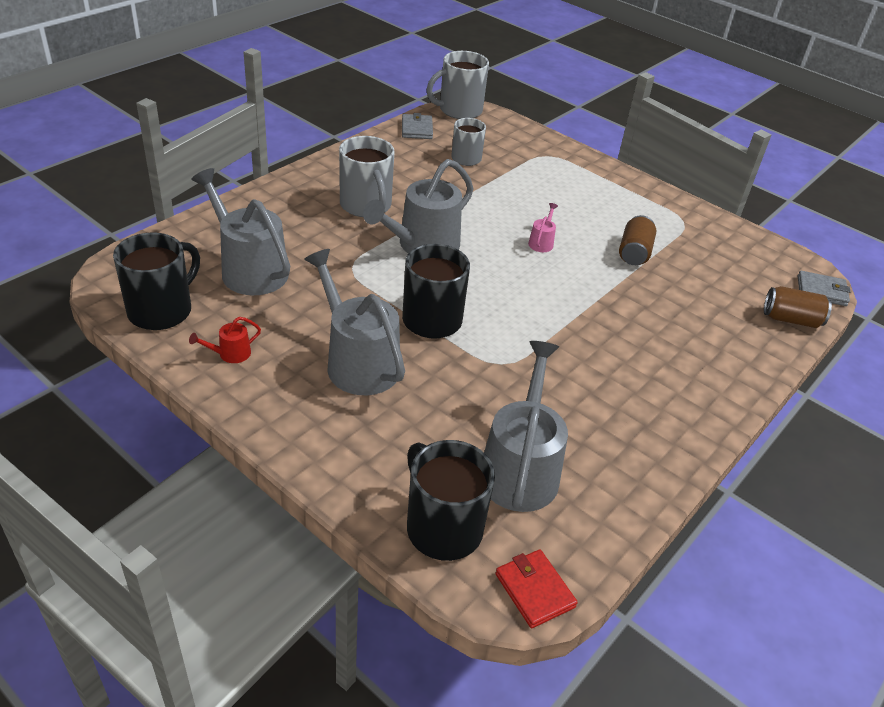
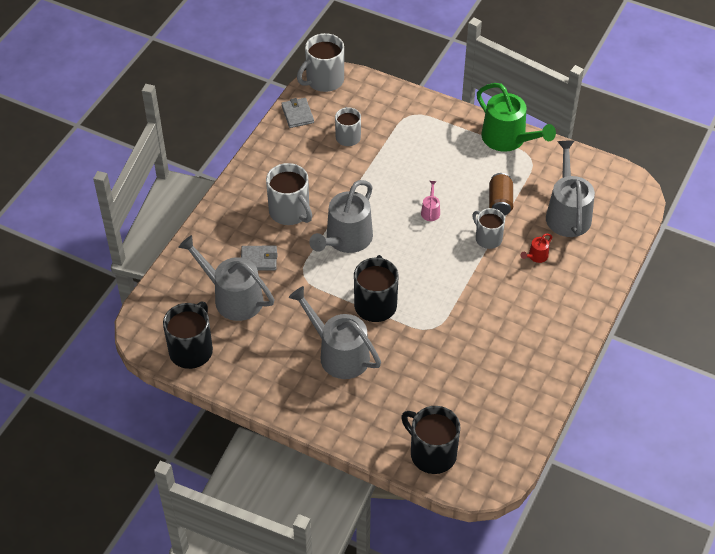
camera: 10 degrees left, 10 degrees up
red watering can [189,317,261,363] -> red watering can moved to [521,233,552,263]
grey watering can [484,341,568,512] -> grey watering can moved to [546,140,595,237]
red wallet [495,549,578,628] -> none
brown can [764,286,832,328] -> none
grey wallet [798,271,851,306] -> grey wallet moved to [241,246,277,271]
none -> grey mug [472,208,505,249]
none -> green watering can [477,83,556,152]

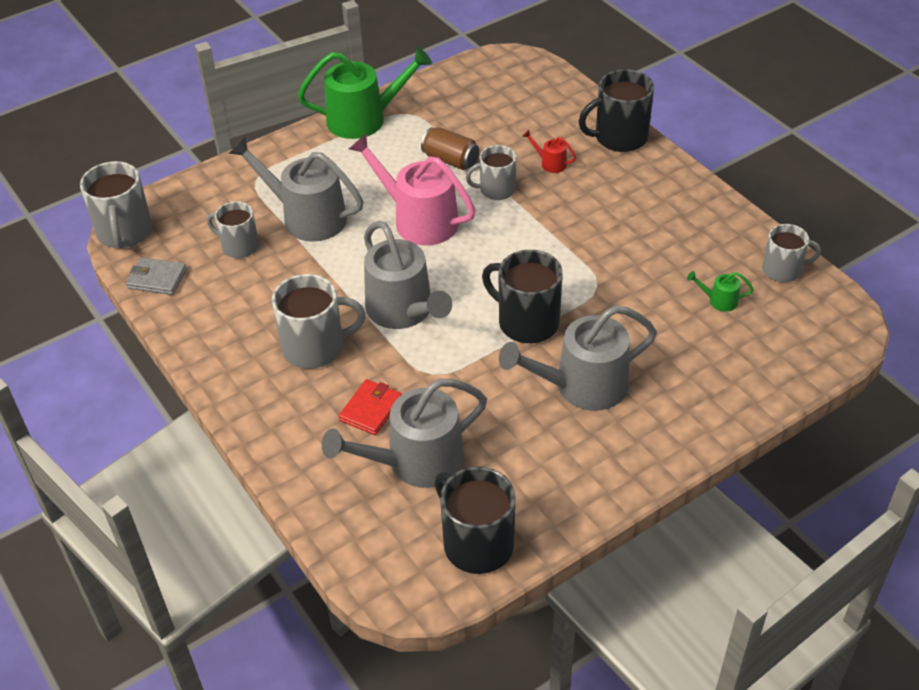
camera: 60 degrees left, 5 degrees down
grey wallet [241,246,277,271] -> red wallet [339,379,402,435]
black mug [401,406,461,474] -> black mug moved to [578,69,654,152]
pink watering can [421,181,440,221] -> pink watering can [349,134,476,245], size x2.37
red watering can [521,233,552,263] -> red watering can turned 135 degrees clockwise [523,130,576,173]
grey watering can [546,140,595,237] -> grey watering can moved to [229,137,363,242]
none -> green watering can [687,271,754,312]
none -> grey mug [762,224,821,283]

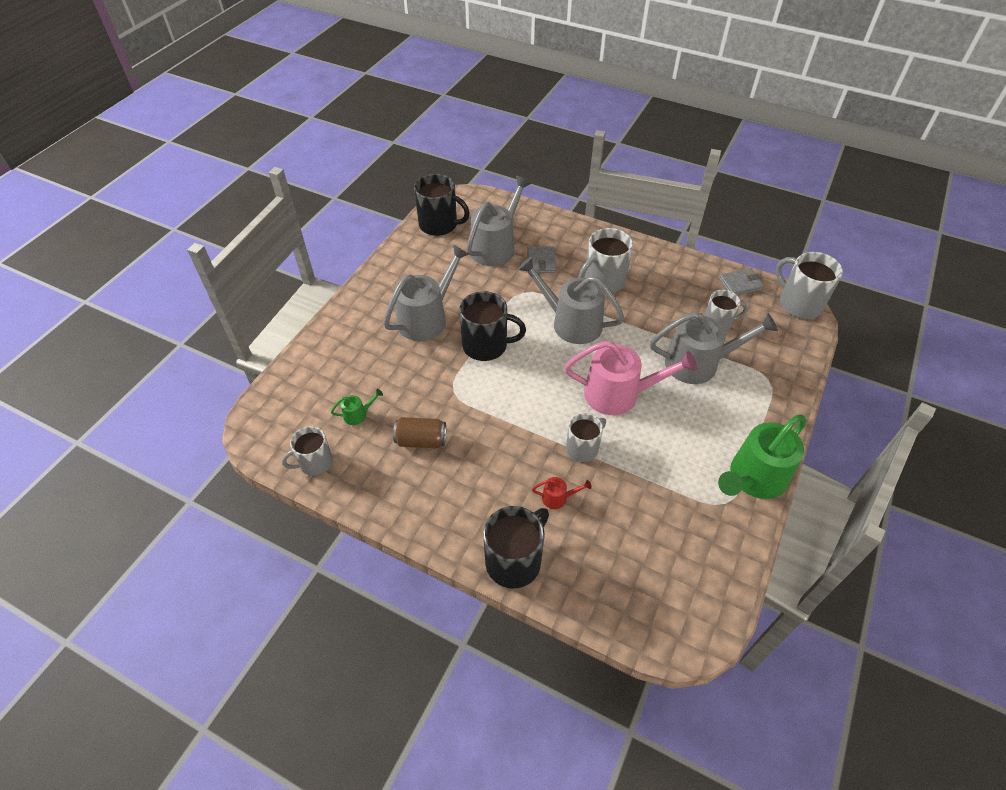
camera: 150 degrees right, 5 degrees up
red wallet [339,379,402,435] -> grey wallet [527,246,556,273]
brown can [421,127,479,170] -> brown can moved to [393,417,446,448]

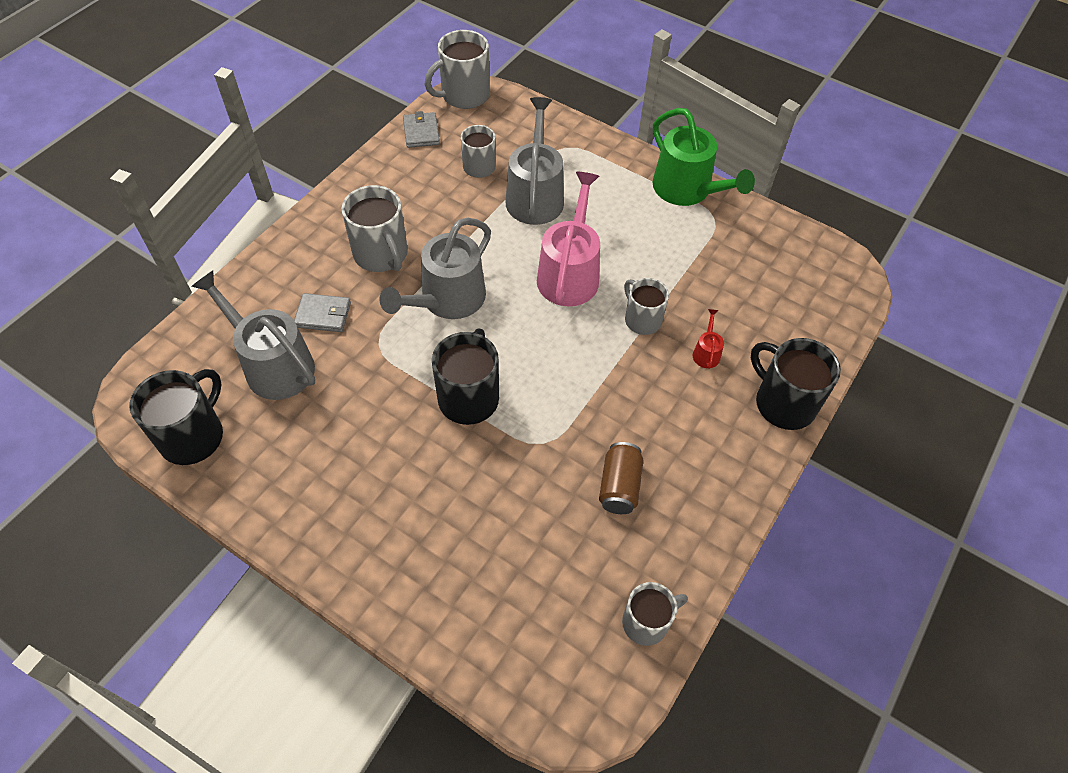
camera: 85 degrees left, 5 degrees up
grey mug [282,426,333,476] -> grey mug turned 90 degrees counterclockwise [622,582,688,646]
green watering can [331,389,383,425] -> none
grey watering can [383,245,469,341] -> none

